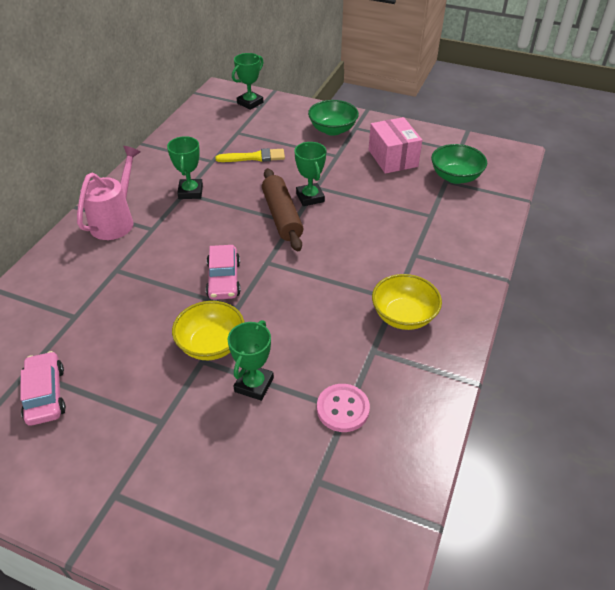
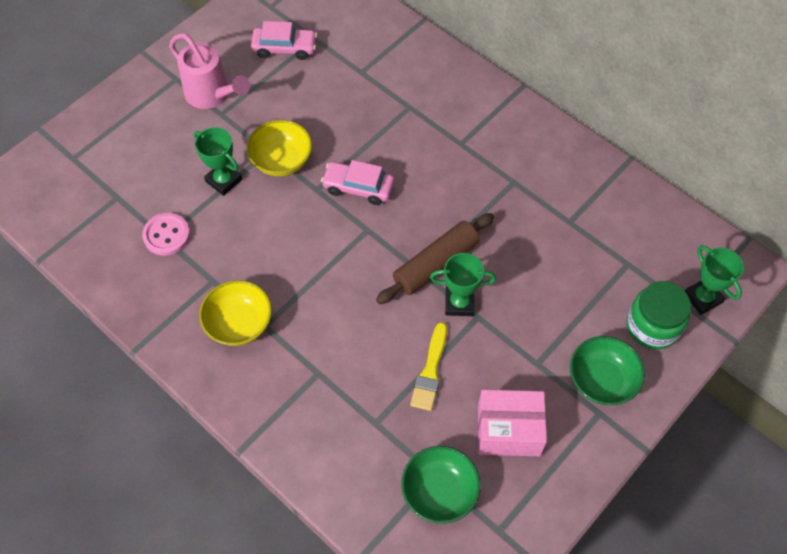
camera: 110 degrees right, 15 degrees up
pink watering can [77,146,140,240] -> pink watering can moved to [169,33,250,109]
green trophy [167,136,203,199] -> none
yellow brush [215,148,285,162] -> yellow brush moved to [410,322,447,411]
brown rolling pin [262,168,303,251] -> brown rolling pin turned 45 degrees counterclockwise [376,213,494,304]
none -> green jar [627,281,691,350]

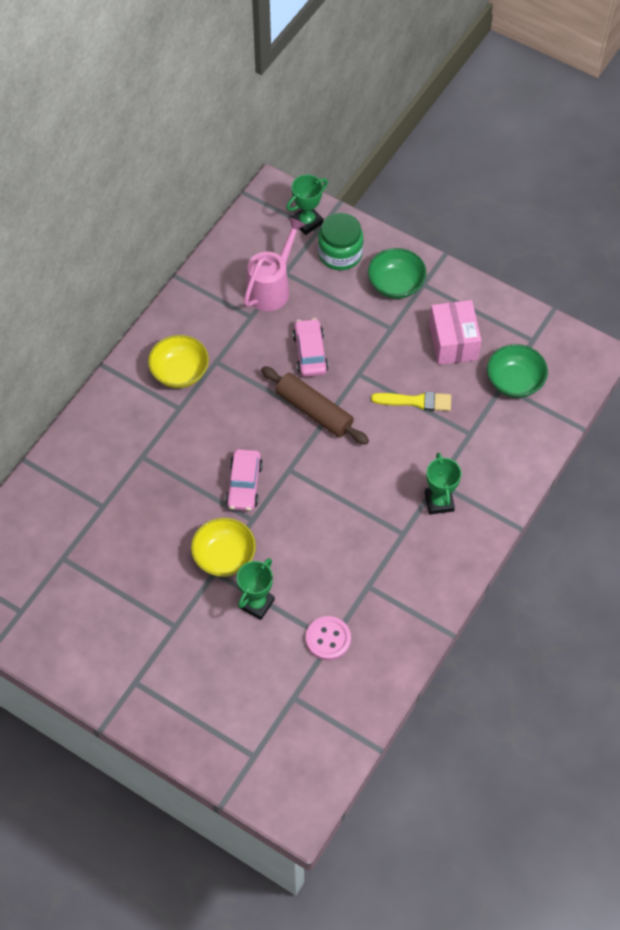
camera: 100 degrees left, 0 degrees up
pink watering can [169,33,250,109] -> pink watering can moved to [244,218,305,311]
yellow bowl [199,280,272,346] -> yellow bowl moved to [148,335,209,388]
pink car [251,21,317,60] -> pink car moved to [293,318,328,377]
green trophy [430,253,496,316] -> green trophy moved to [425,453,461,515]

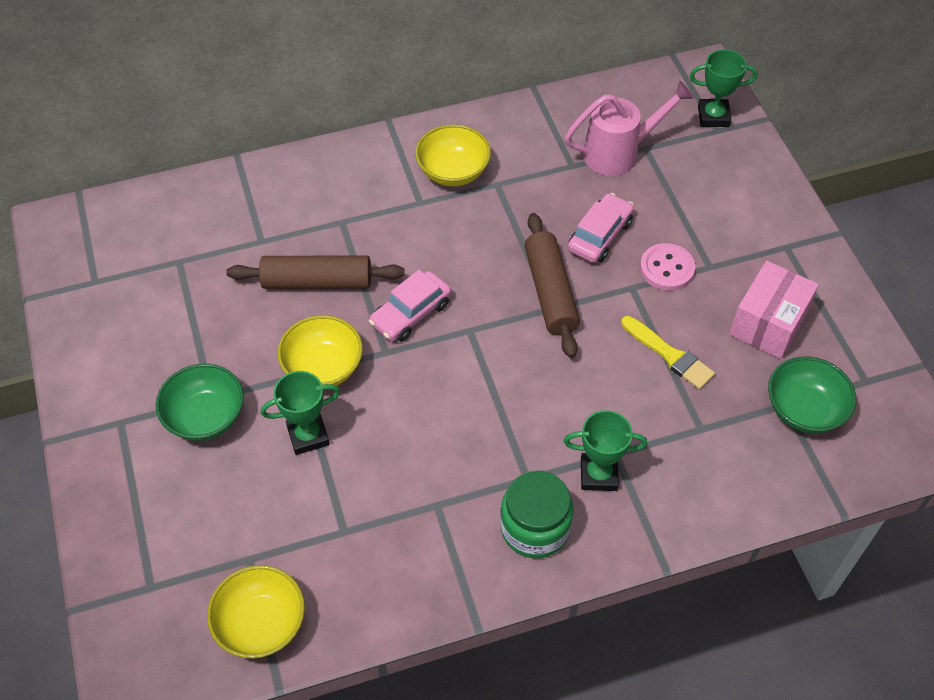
camera: 40 degrees right, 5 degrees down
pink button [306,616,351,660] -> pink button moved to [640,243,695,291]
green jar [318,213,363,270] -> green jar moved to [500,470,574,558]
green bowl [368,248,427,299] -> green bowl moved to [156,364,244,441]
green trophy [425,453,461,515] -> green trophy turned 60 degrees clockwise [564,410,647,491]
none -> yellow bowl [207,565,305,659]
none -> brown rolling pin [226,255,404,289]

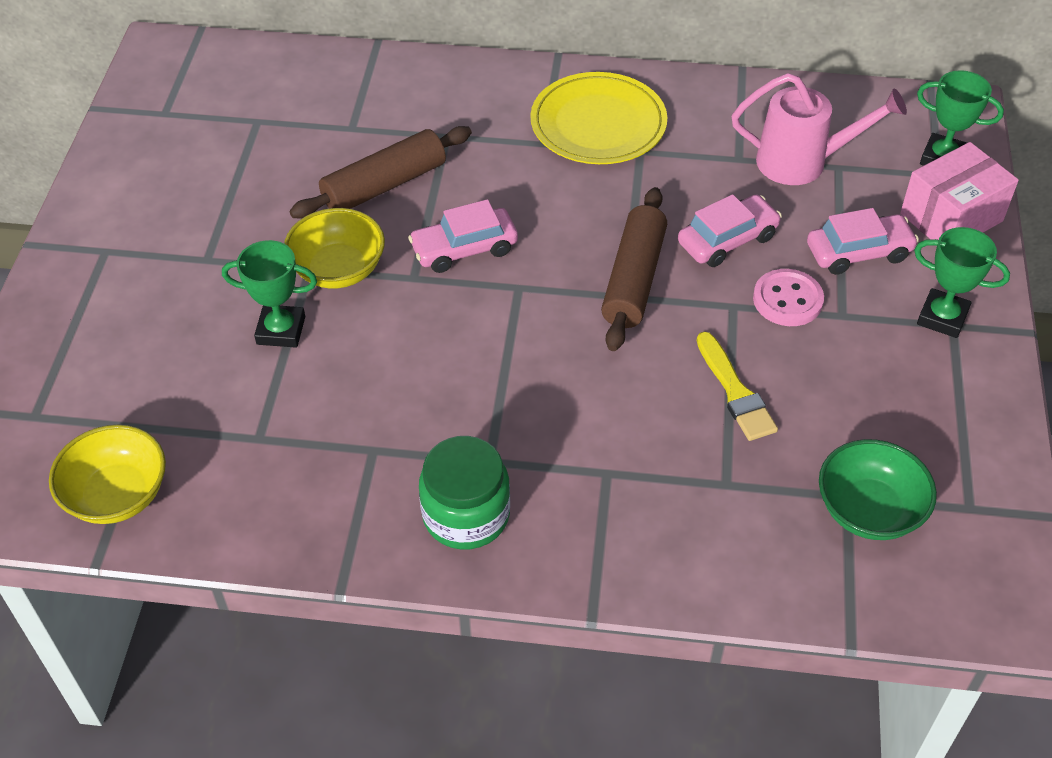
camera: 25 degrees right, 5 degrees down
green bowl [156,364,244,441] -> none
brown rolling pin [226,255,404,289] -> brown rolling pin turned 60 degrees counterclockwise [289,126,472,218]
yellow bowl [415,124,491,186] -> yellow plate [530,72,667,164]
green trophy [564,410,647,491] -> green trophy moved to [914,227,1010,338]
pink box [729,261,819,359] -> pink box moved to [900,142,1019,240]
none -> pink car [807,208,919,275]

